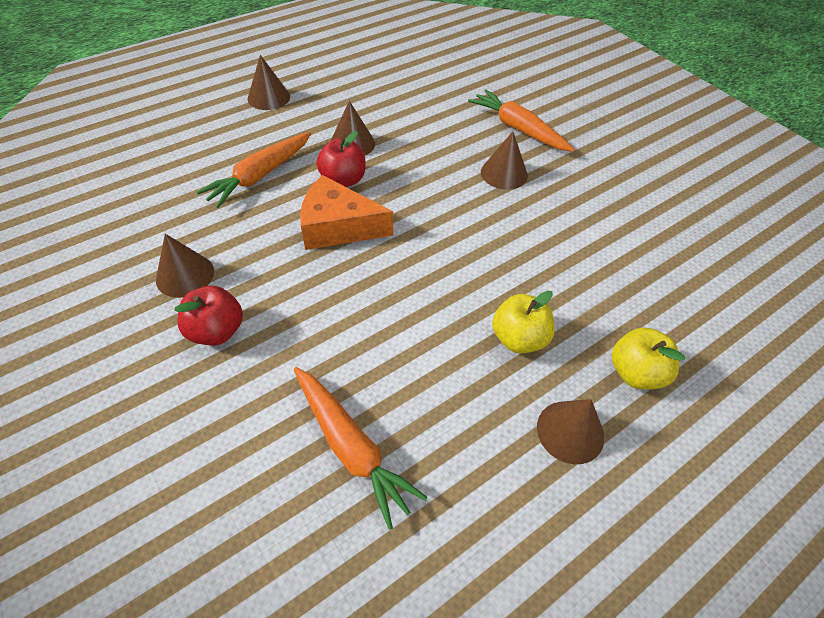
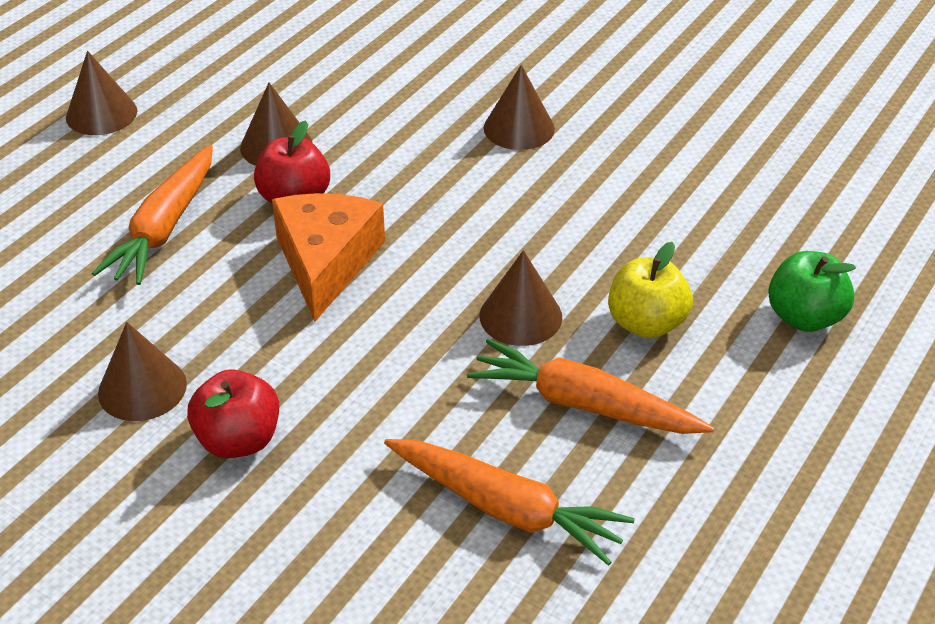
camera: 20 degrees left, 10 degrees down
orange cheese [300,175,393,250] -> orange cheese turned 105 degrees clockwise [272,193,385,322]
orange carrot [468,89,575,152] -> orange carrot moved to [467,339,714,434]
brown cone [537,399,604,464] -> brown cone moved to [480,250,562,346]
yellow apple [611,328,685,389] -> green apple [768,251,856,332]

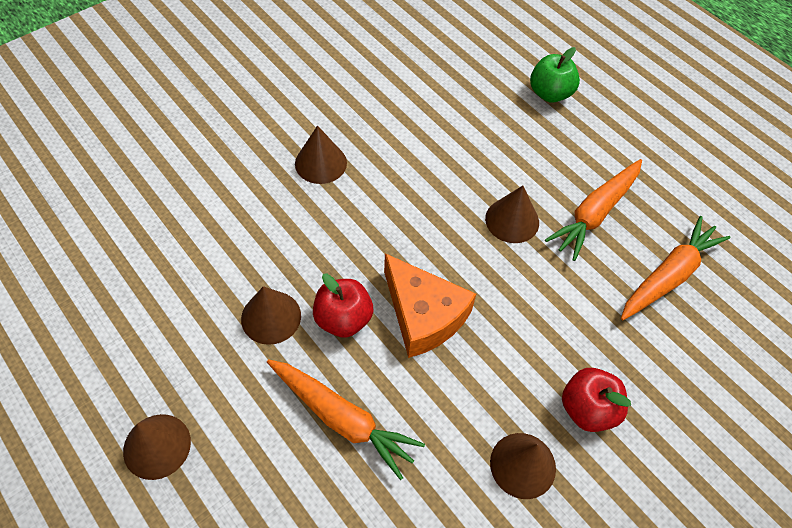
camera: 75 degrees left, 15 degrees up
orange cheese [272,193,385,322] -> orange cheese turned 150 degrees counterclockwise [384,253,476,358]
yellow apple [608,242,693,338] -> none

